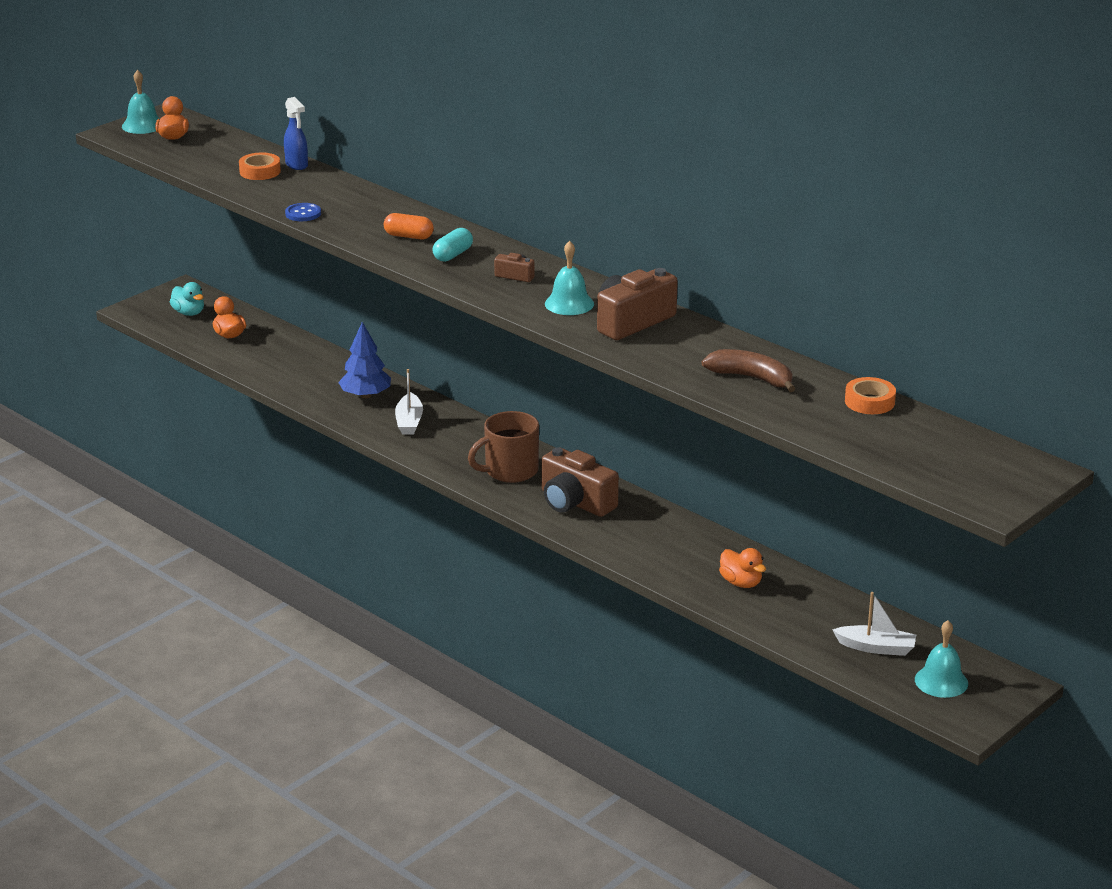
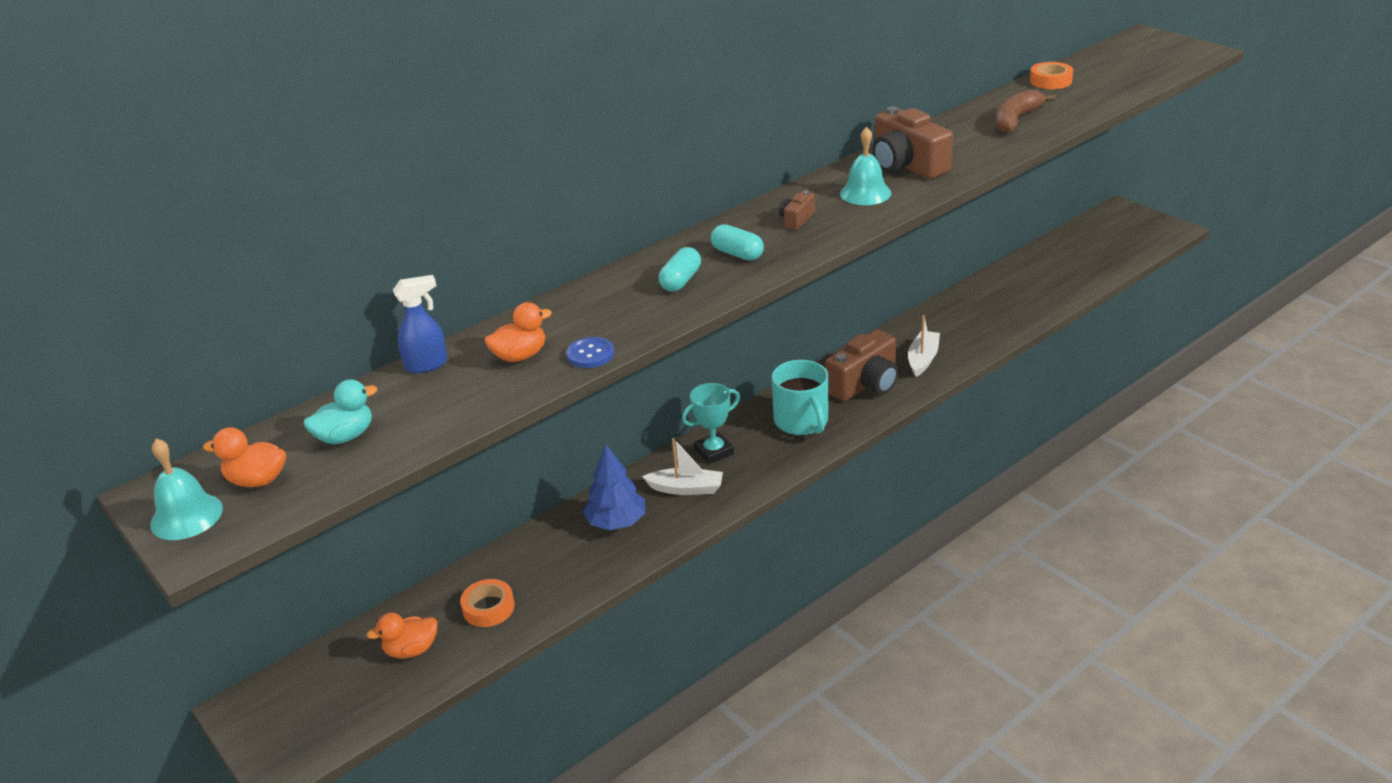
camera: 80 degrees left, 5 degrees up
turquoise duck [170,282,204,316] -> turquoise duck moved to [304,379,377,444]
orange tape [239,152,281,180] -> orange tape moved to [460,579,515,627]
orange capsule [384,213,434,240] -> turquoise capsule [659,247,701,291]
brown mug [468,411,539,483] -> turquoise mug [771,360,829,435]
orange duck [719,548,766,588] -> orange duck moved to [485,302,552,362]
white boat [832,592,916,656] -> white boat moved to [908,315,940,377]
turquoise bell [915,620,968,698] -> none
none -> turquoise trophy [682,383,740,464]

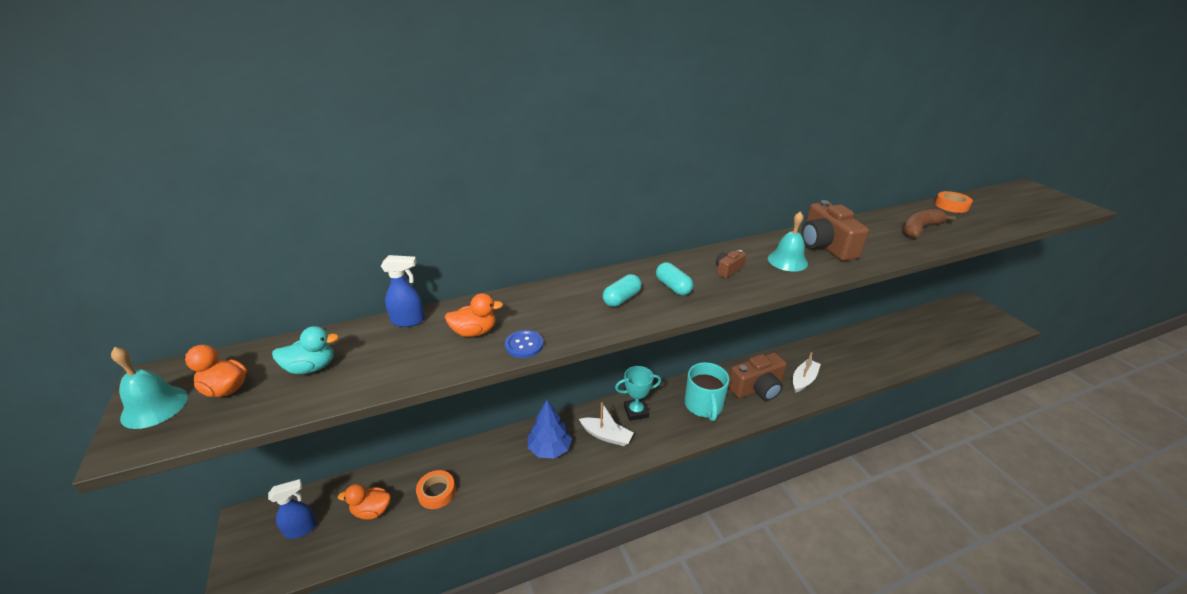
camera: 15 degrees right, 0 degrees up
none -> blue spray bottle [268,479,317,539]

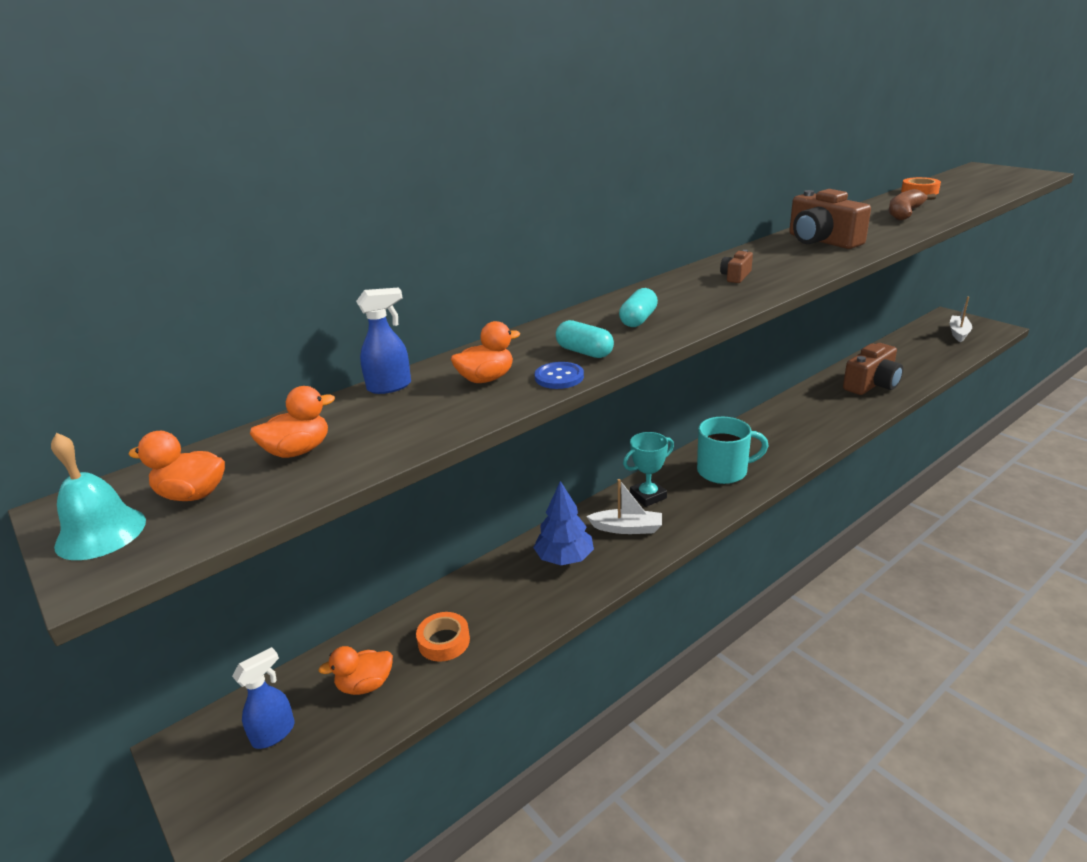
camera: 15 degrees left, 5 degrees down
turquoise duck [272,326,339,374] -> orange duck [250,386,335,458]
turquoise capsule [656,262,693,296] -> turquoise capsule moved to [556,320,614,358]
turquoise mug [684,362,729,421] -> turquoise mug turned 75 degrees counterclockwise [697,417,769,484]
brown camera [728,352,787,401] -> brown camera moved to [843,343,903,395]
turquoise bell [768,211,808,272] -> none
white boat [793,352,821,393] -> white boat moved to [950,297,972,342]

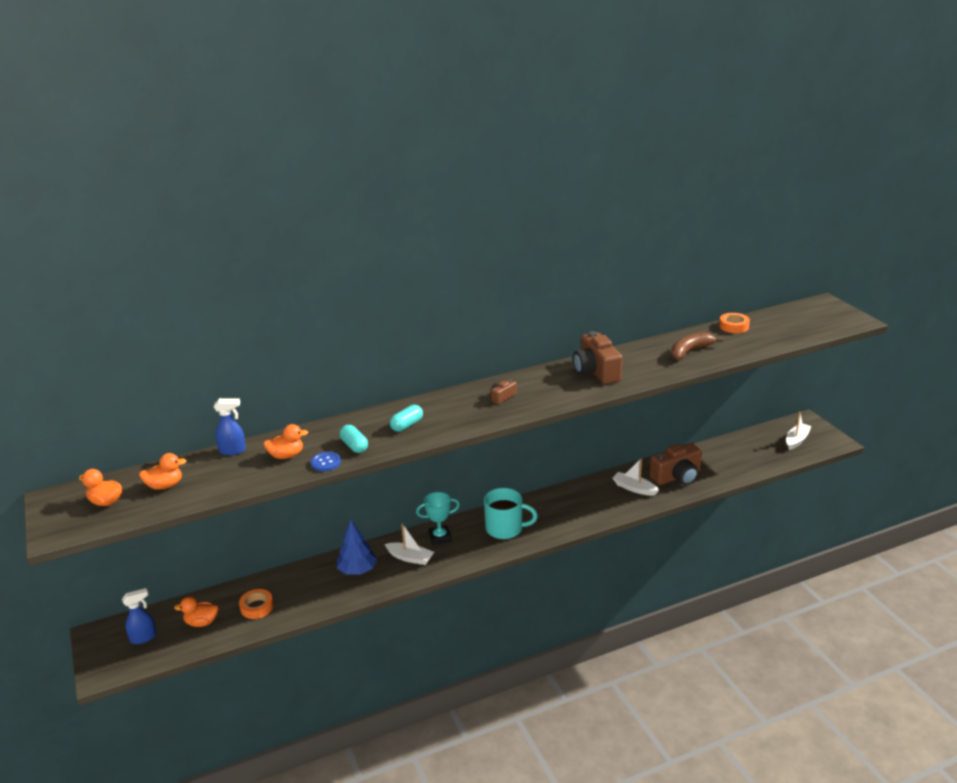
camera: 15 degrees right, 0 degrees up
turquoise bell [51,433,146,560] -> none
none -> white boat [613,458,659,496]

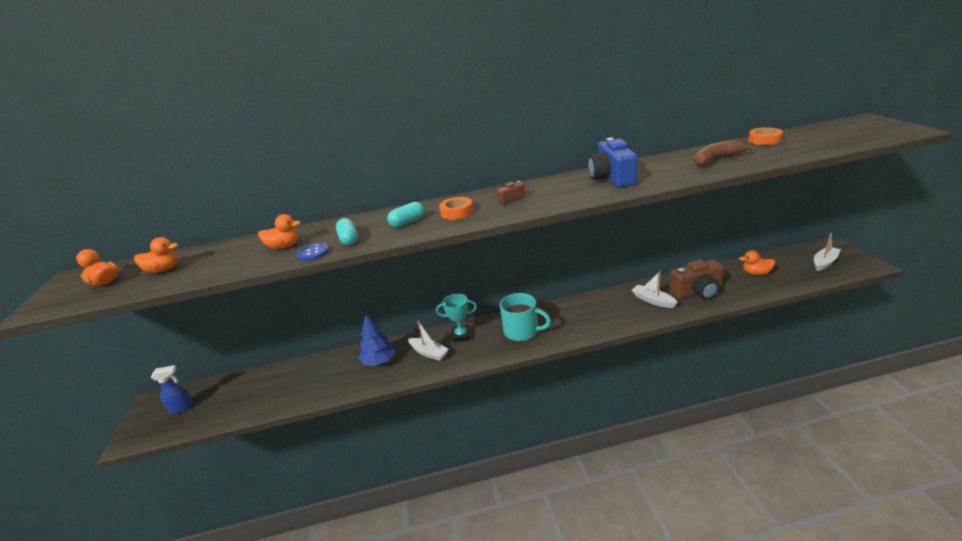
camera: 15 degrees right, 0 degrees up
orange duck [174,596,219,627] -> orange duck moved to [739,250,775,275]
blue spray bottle [214,398,246,455] -> none
orange tape [239,589,274,619] -> orange tape moved to [439,197,473,220]
brown camera [573,331,622,384] -> blue camera [588,138,638,188]

